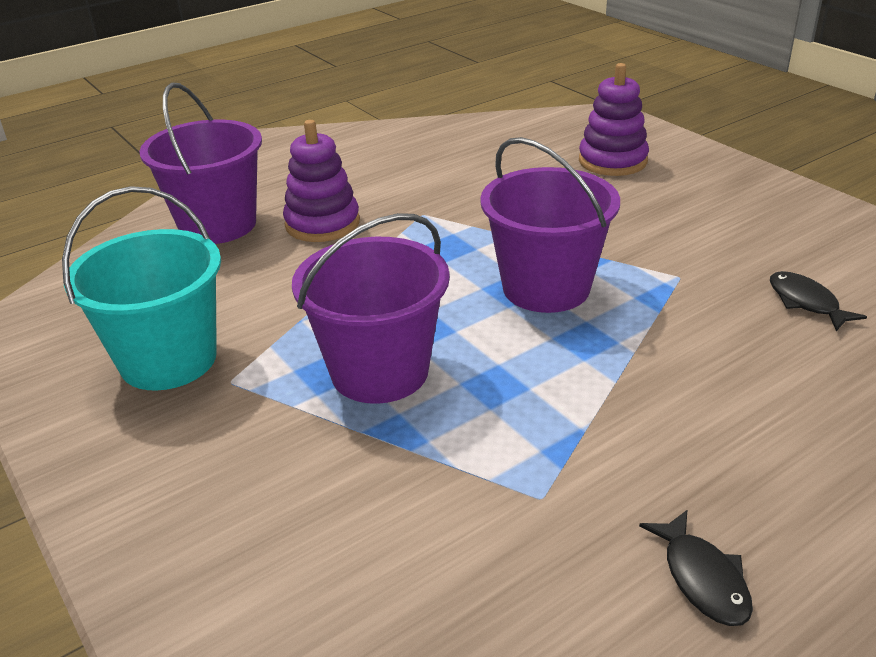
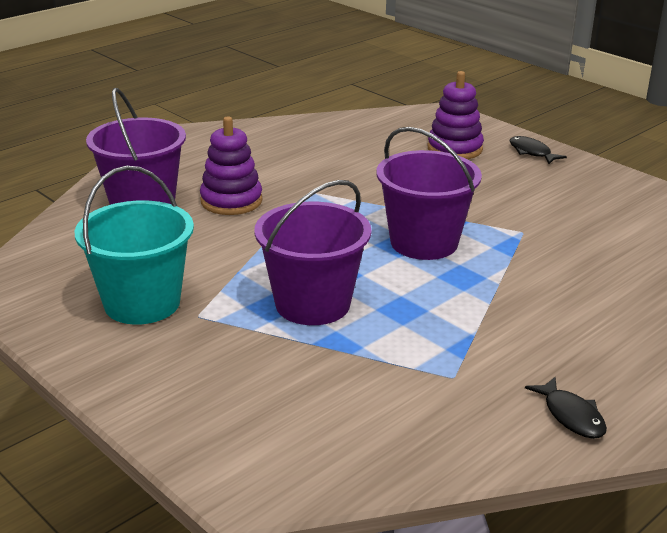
camera: 10 degrees left, 5 degrees down
black fish [770,271,867,331] -> black fish moved to [510,136,567,164]

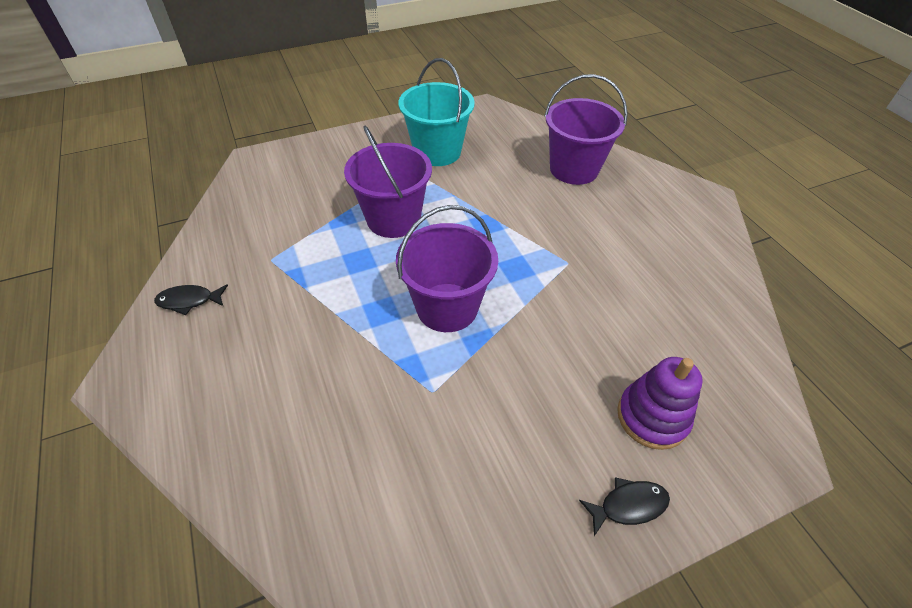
camera: 110 degrees right, 20 degrees up
purple stacking toy [200,116,262,215] -> none

